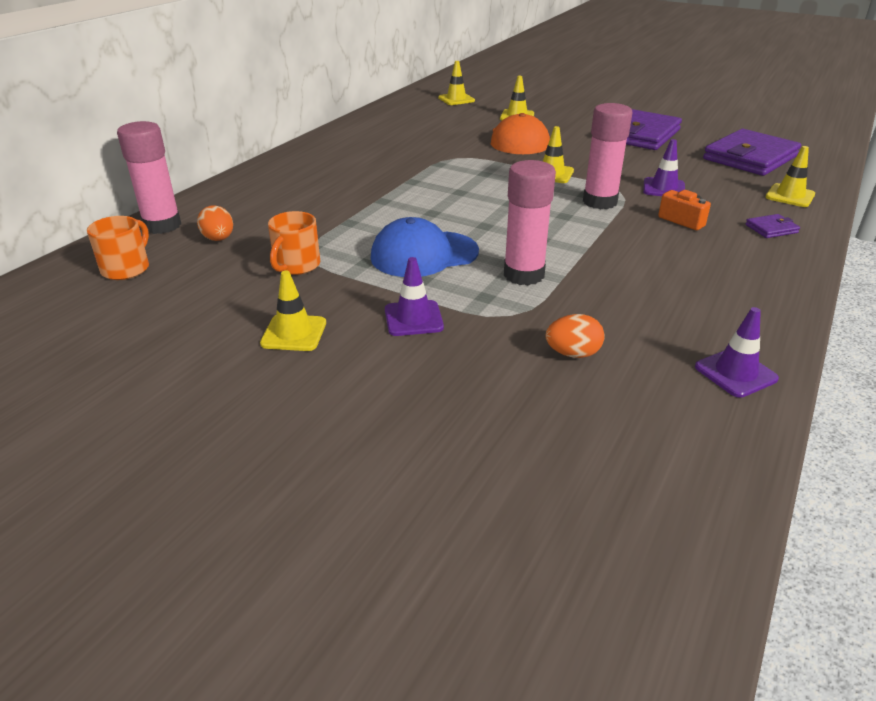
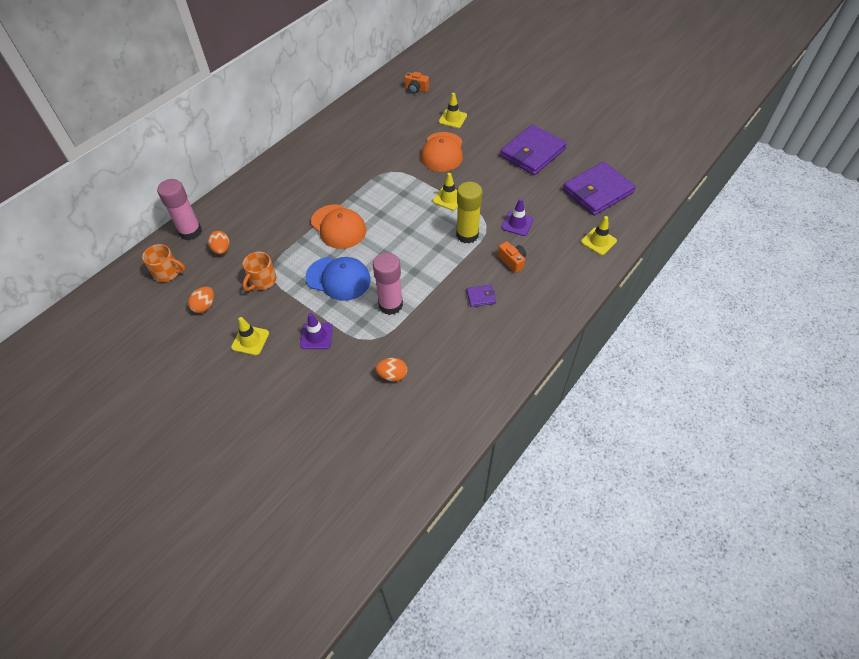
camera: 10 degrees right, 20 degrees up
orange mug [87,216,149,280] -> orange mug turned 75 degrees clockwise [142,244,185,282]
blue cap [371,217,479,277] -> blue cap turned 150 degrees counterclockwise [306,257,371,301]
yellow traffic cone [438,61,475,105] -> orange camera [404,72,429,94]
pink glue stick [583,103,633,209] -> yellow glue stick [456,182,482,244]
purple traffic cone [695,307,779,398] -> none
purple wallet [745,214,800,238] -> purple wallet moved to [466,285,496,307]
none -> orange egg [188,287,214,313]
none -> orange cap [311,204,366,249]

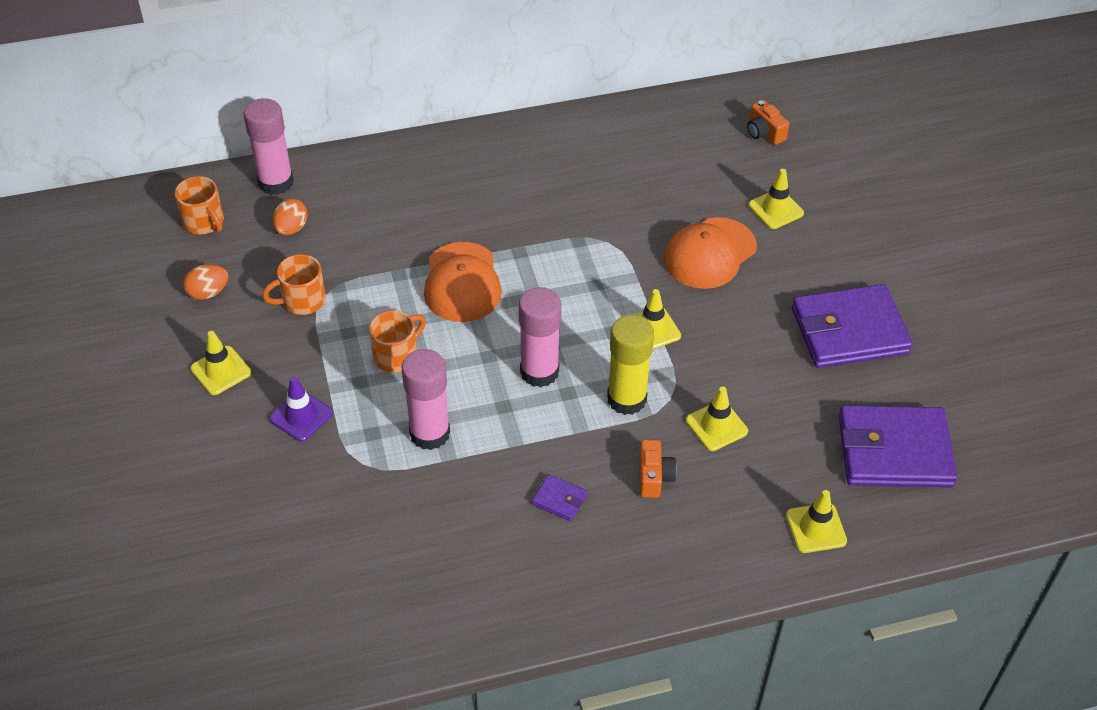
camera: 35 degrees right, 5 degrees down
blue cap [306,257,371,301] -> orange mug [369,310,426,373]
orange egg [376,358,407,382] -> none
purple traffic cone [501,198,534,236] -> yellow traffic cone [686,387,748,451]
none -> pink glue stick [519,287,561,387]

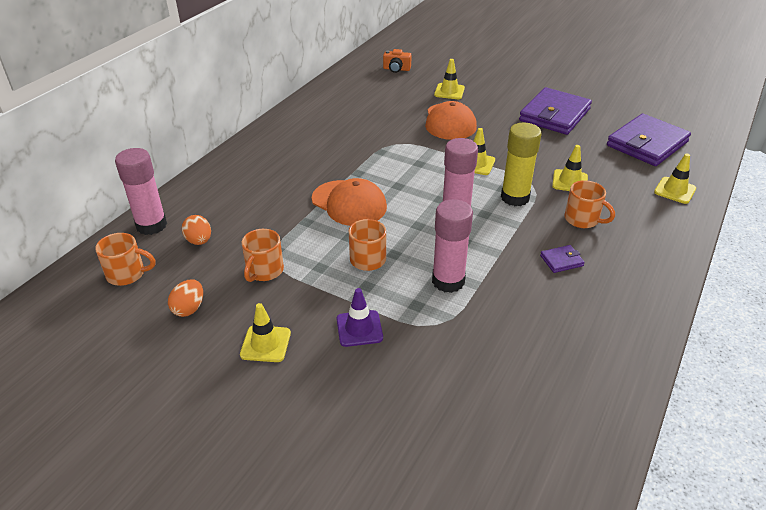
camera: 45 degrees left, 10 degrees down
orange camera [639,440,677,498] -> orange mug [564,180,615,228]

